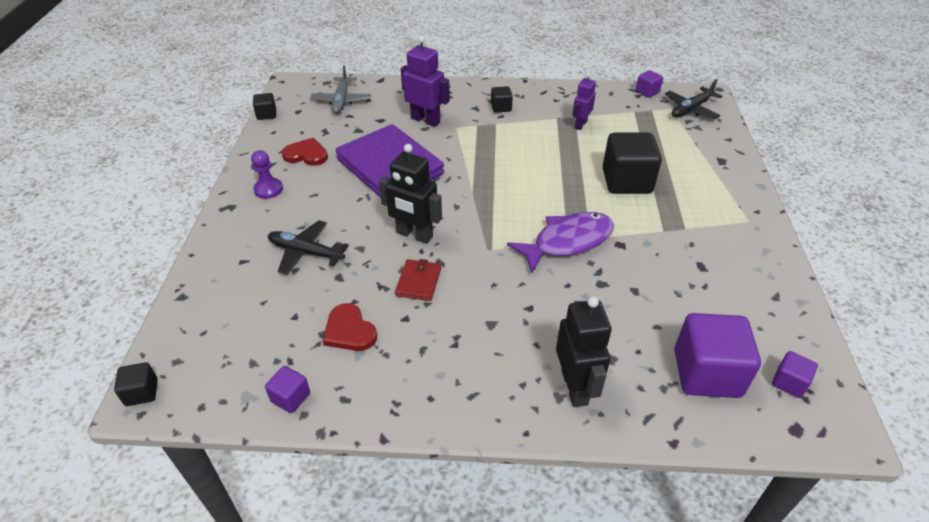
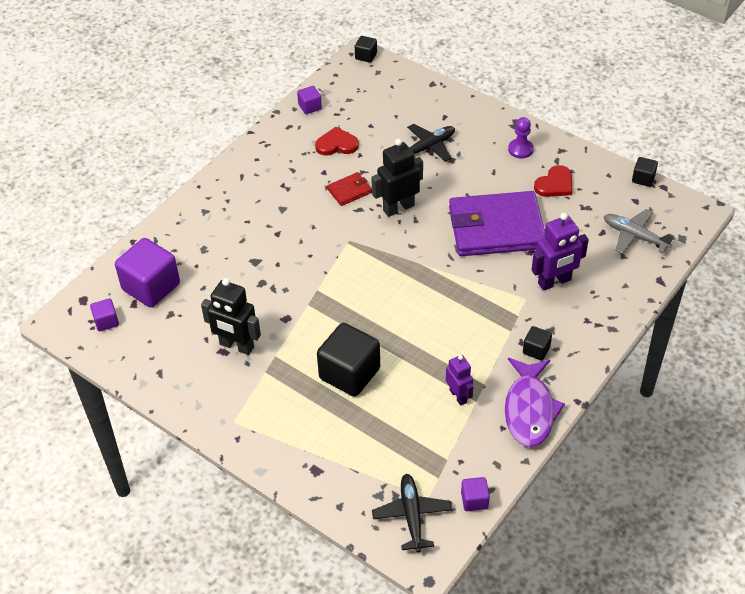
camera: 125 degrees right, 5 degrees up
red wallet [395,259,441,301] -> red wallet turned 75 degrees counterclockwise [327,172,372,206]
purple fish [507,212,614,273] -> purple fish moved to [505,358,565,447]
black robot [556,296,612,407] -> black robot moved to [201,278,261,355]

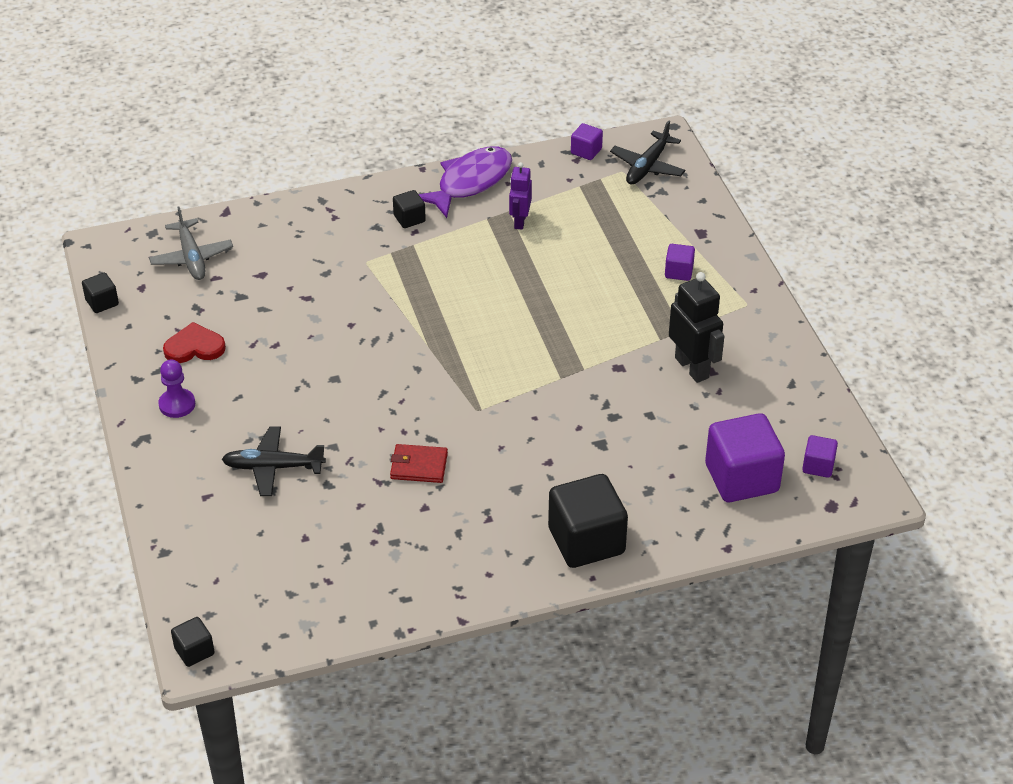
camera: 145 degrees left, 5 degrees down
purple cube [297,86,322,114] -> purple cube moved to [665,244,695,281]
red heart [315,127,359,155] -> none
black cube [317,323,380,397] -> black cube moved to [548,474,628,568]
black robot [371,139,423,217] -> none
purple wallet [449,191,545,256] -> none
purple robot [532,213,589,291] -> none

